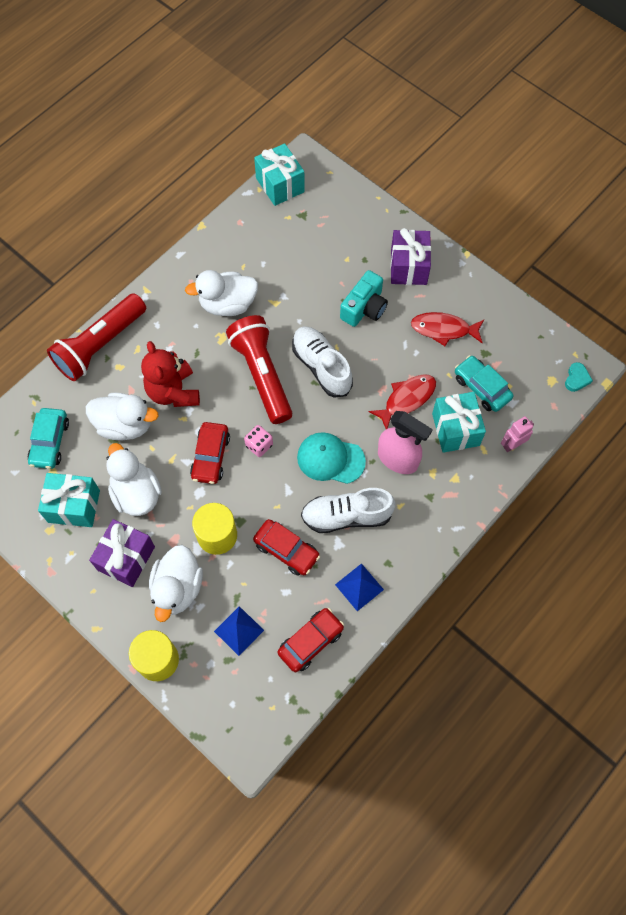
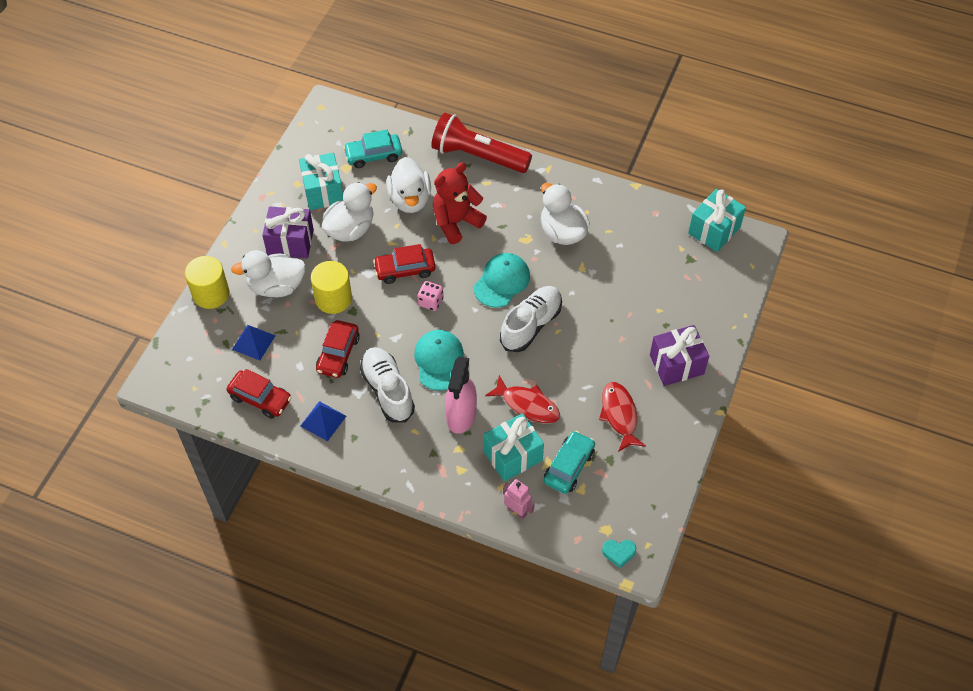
camera: 70 degrees right, 10 degrees down
red flashlight [226,315,292,424] -> turquoise cap [474,253,530,308]
turquoise camera [340,270,388,327] -> none

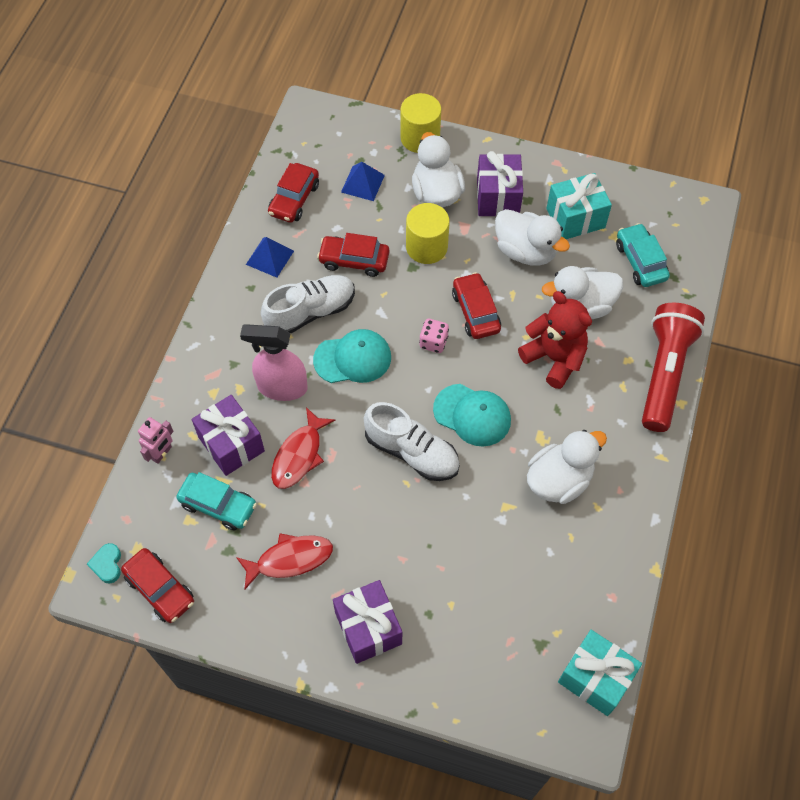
camera: 85 degrees right, 5 degrees up
turquoise gift [483,413,544,482] -> purple gift [192,395,265,476]
none -> red car [121,548,194,623]

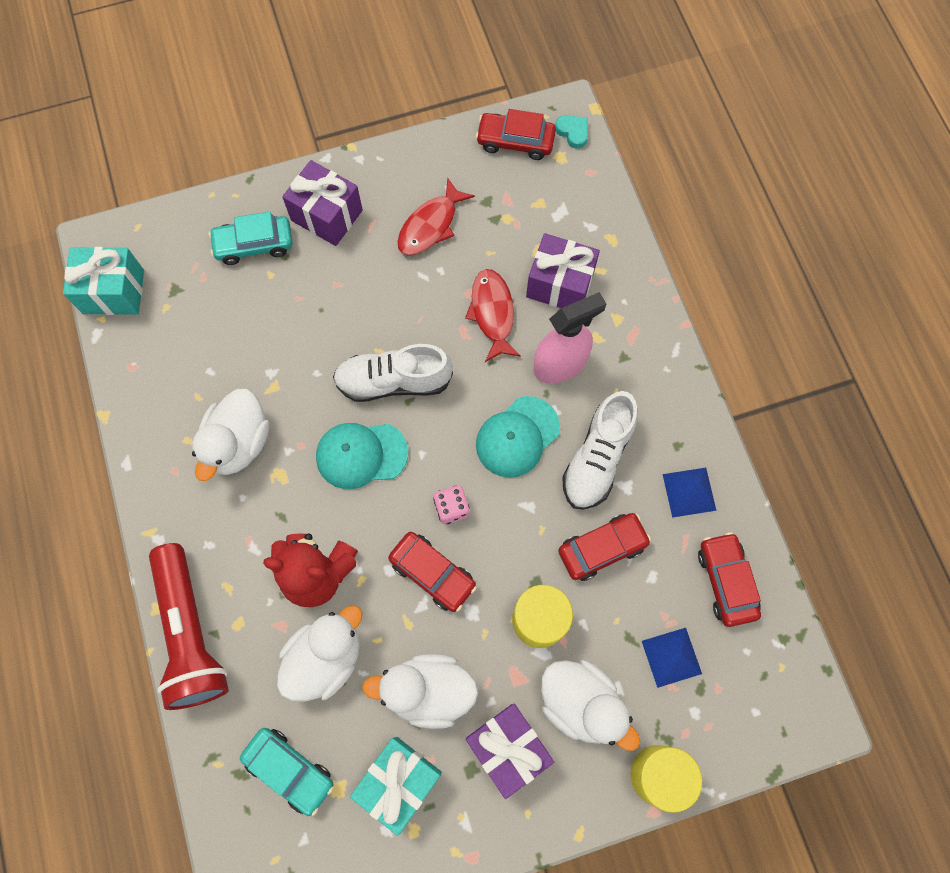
camera: 145 degrees right, 10 degrees up
pink robot [138,417,173,464] -> none
turquoise car [176,472,257,531] -> turquoise car moved to [209,211,293,265]

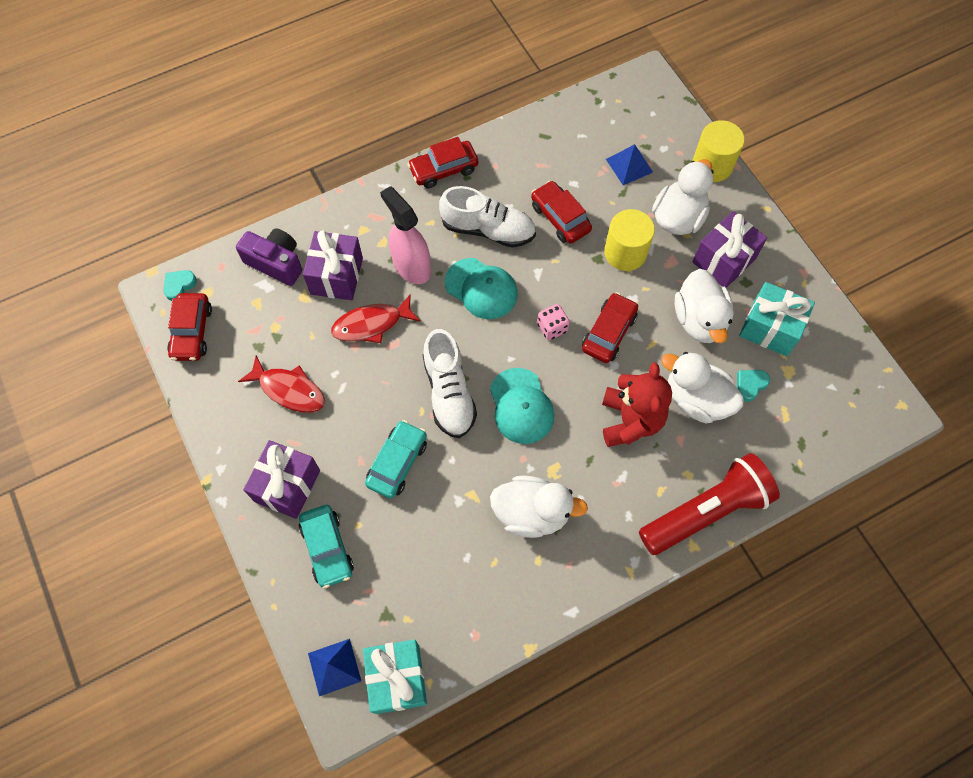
camera: 100 degrees left, 5 degrees down
turquoise car [240,728,334,816] -> turquoise car moved to [365,420,427,499]
blue pyramid [663,468,716,518] -> blue pyramid moved to [308,639,361,696]
red car [698,532,761,627] -> red car moved to [408,137,478,188]
none -> purple camera [236,228,302,286]
none -> turquoise heart [737,370,770,402]

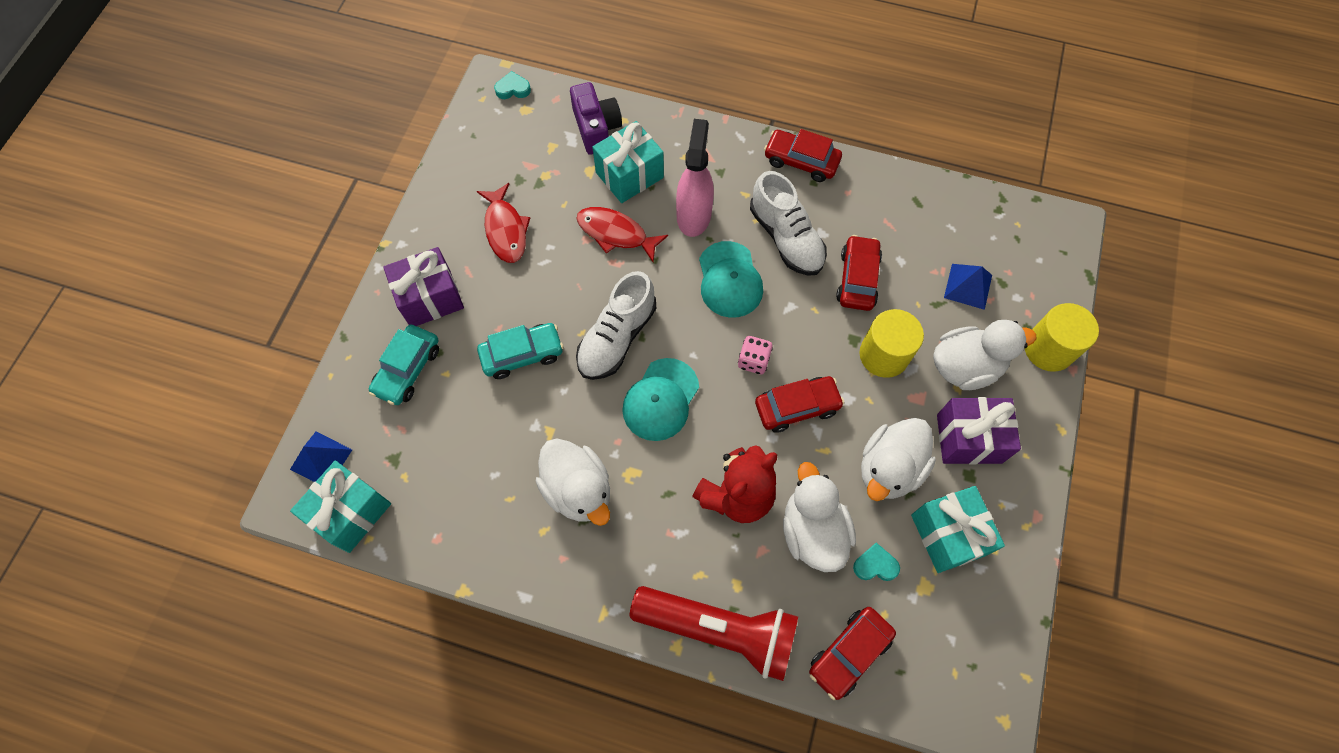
camera: 45 degrees right, 0 degrees up
red car [167,293,212,361] -> red car moved to [809,607,896,700]
purple gift [303,231,363,300] -> turquoise gift [592,121,664,203]

